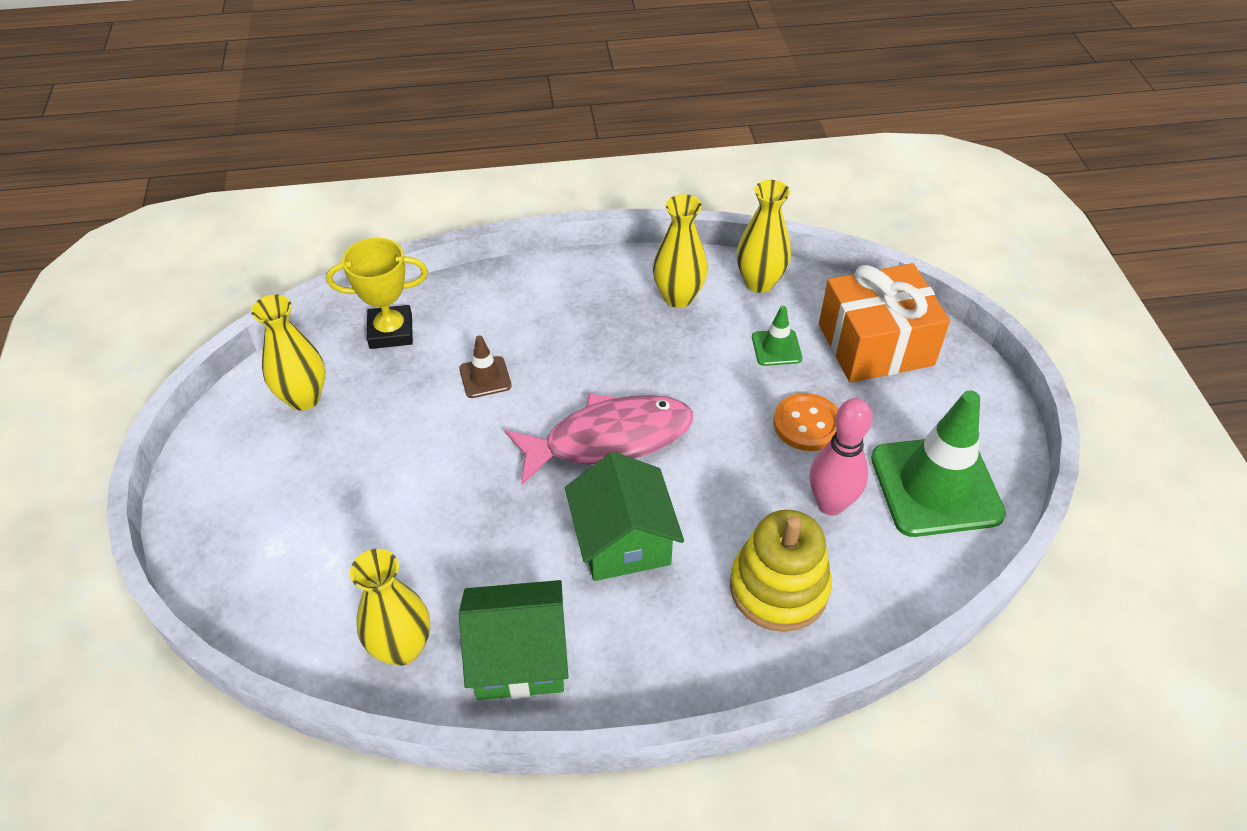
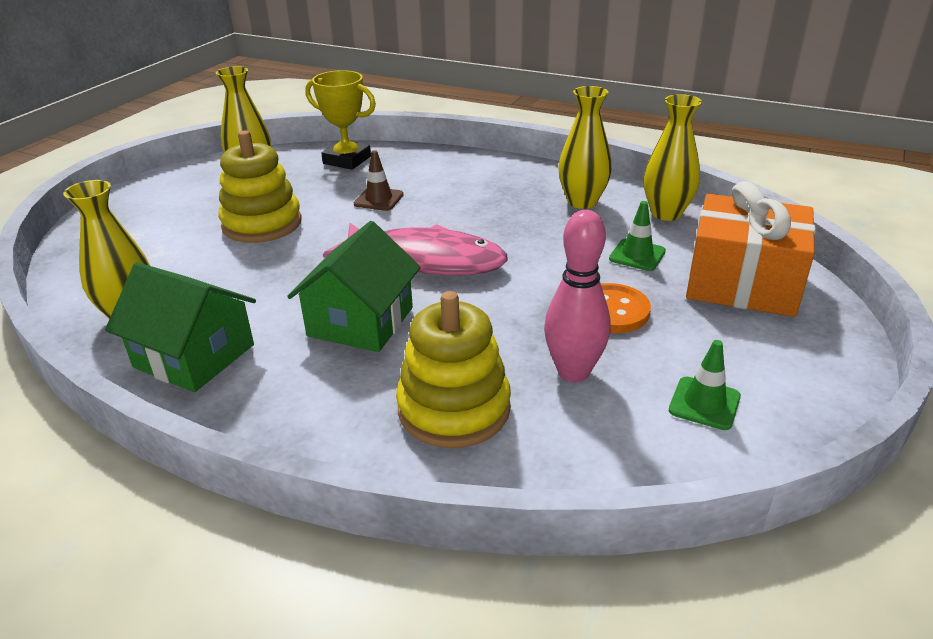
camera: 35 degrees right, 15 degrees down
green traffic cone [871,391,1006,537] -> green traffic cone [669,340,741,430], size x0.46
none -> yellow stacking toy [219,131,302,243]

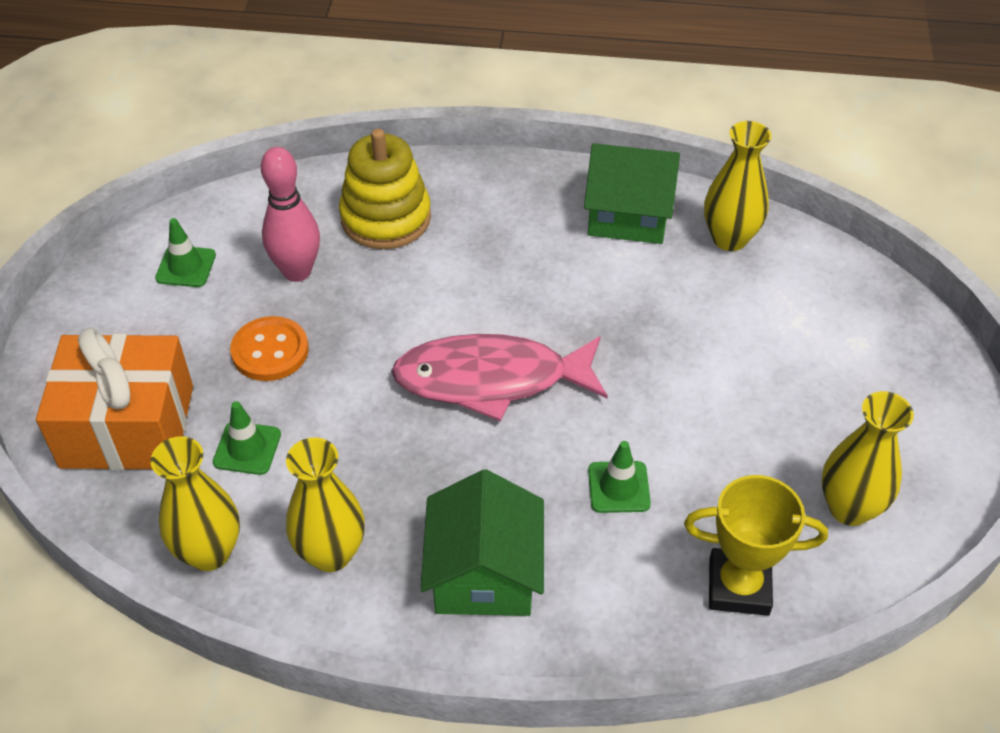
camera: 160 degrees right, 15 degrees up
yellow stacking toy [219,131,302,243] -> none
green house [287,221,421,352] -> green house moved to [420,469,544,616]
brown traffic cone [354,150,404,211] -> green traffic cone [588,441,651,513]

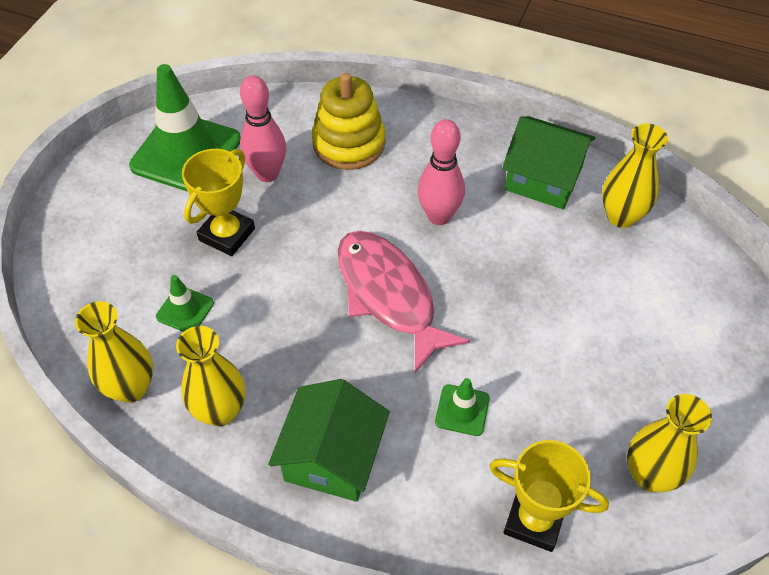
camera: 15 degrees right, 5 degrees up
orange gift [36,328,193,470] -> none
green traffic cone [155,218,216,287] -> green traffic cone [129,64,241,192], size x2.20
orange button [230,316,309,381] -> yellow trophy [182,149,255,256]
pink fish [391,334,608,421] -> pink fish turned 45 degrees clockwise [337,231,470,373]
none -> pink bowling pin [418,119,465,225]

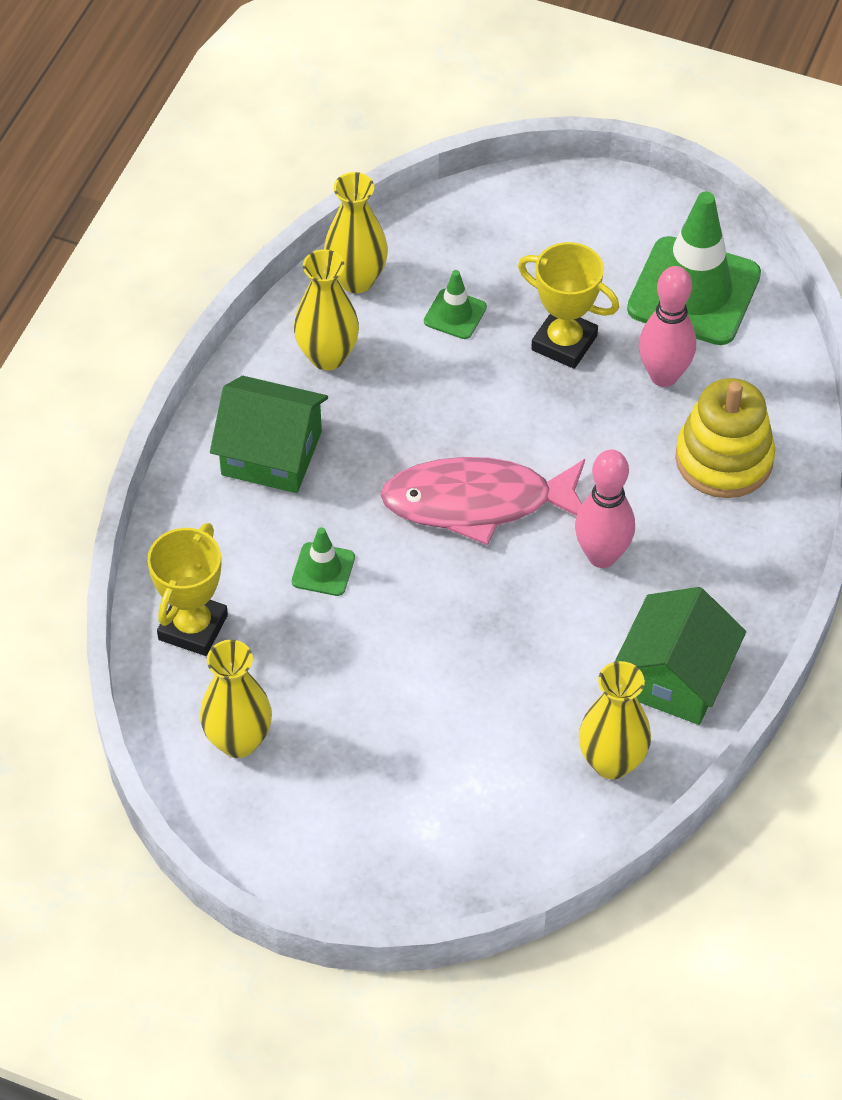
camera: 90 degrees right, 0 degrees up
pink fish [337,231,470,373] -> pink fish turned 150 degrees counterclockwise [380,457,585,545]

